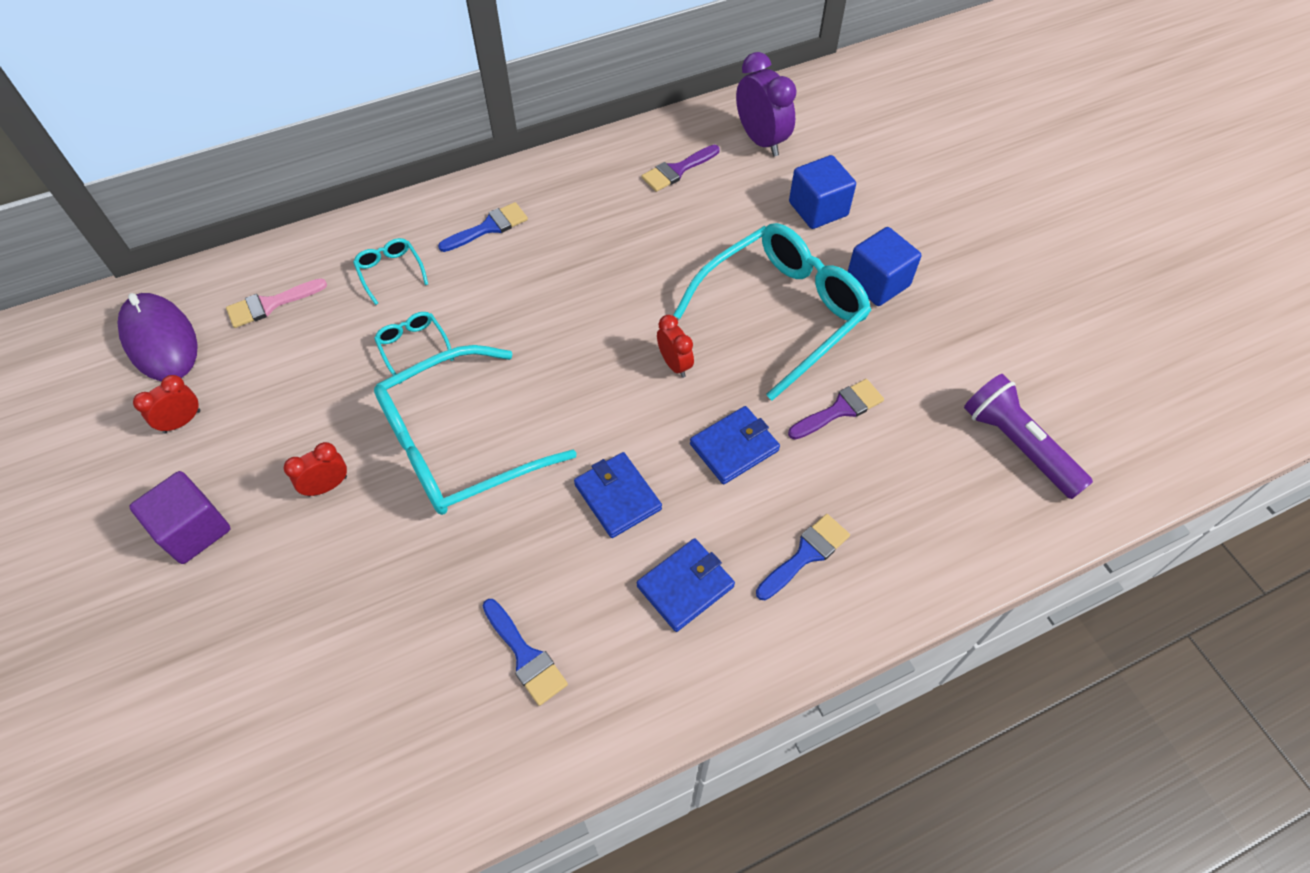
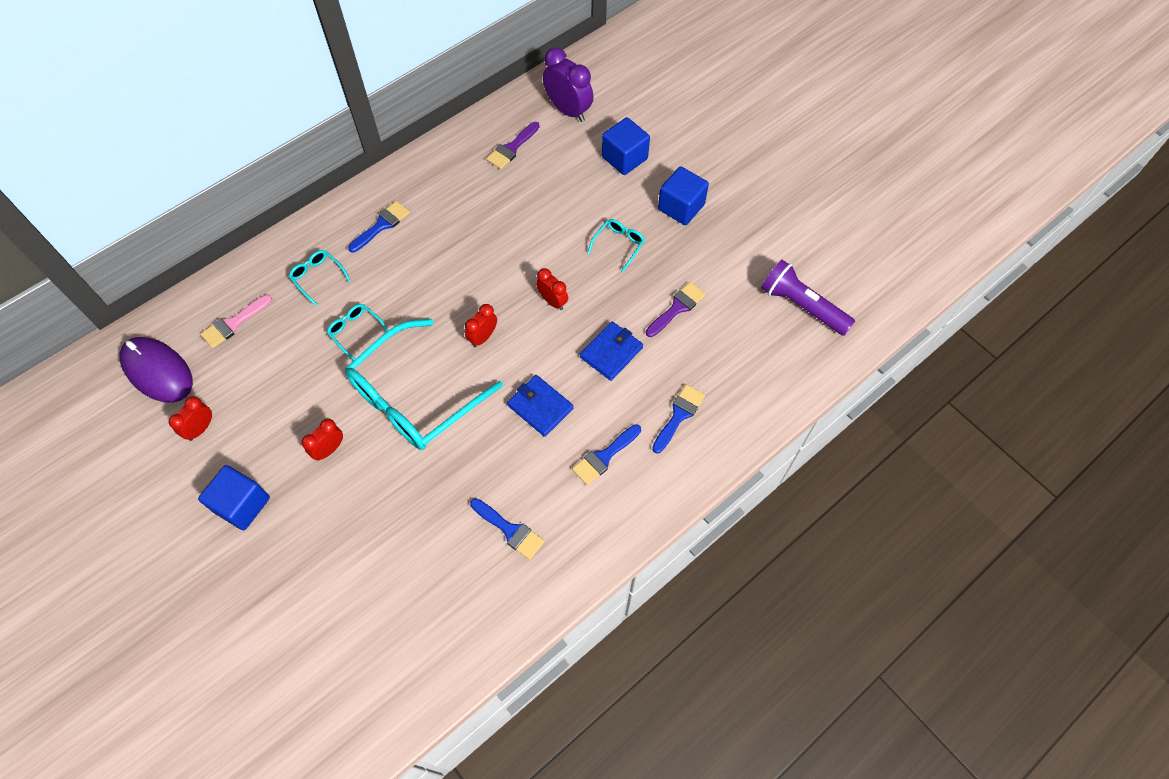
camera: 15 degrees left, 5 degrees up
purple cube [129,471,231,564] -> blue cube [198,465,270,530]
blue wallet [637,538,735,632] -> blue brush [572,424,641,485]
turquoise glasses [673,223,871,401] -> turquoise glasses [587,219,645,272], size x0.41
none -> red clock [465,304,497,347]

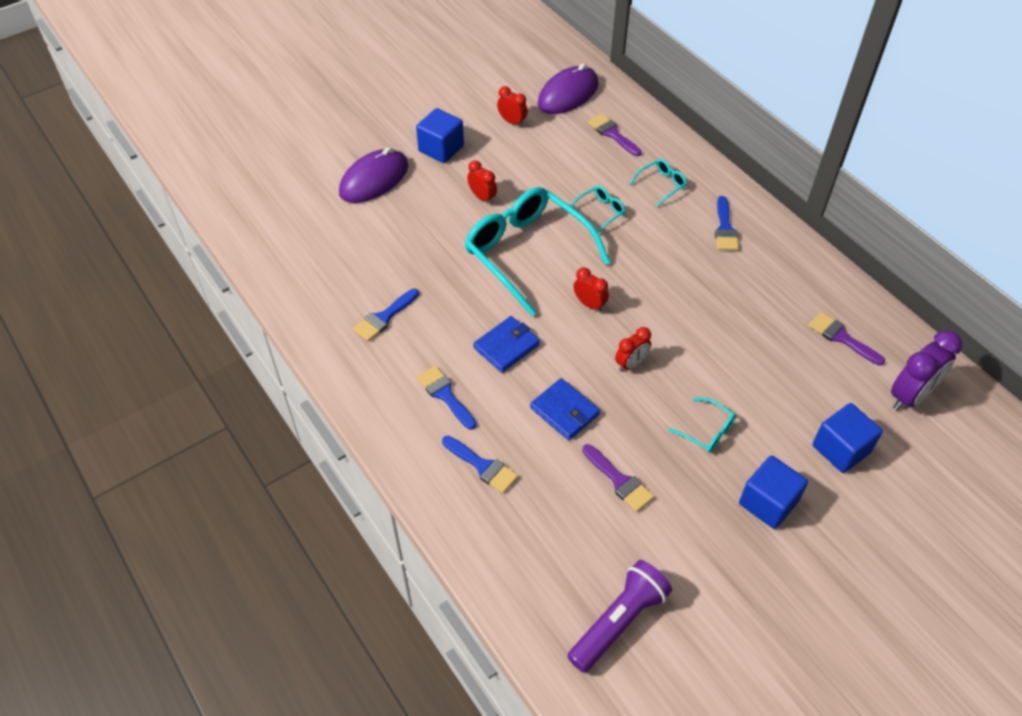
camera: 95 degrees right, 10 degrees down
pink brush [200,295,272,348] -> purple brush [588,114,642,156]
blue brush [348,201,410,253] -> blue brush turned 45 degrees clockwise [715,196,739,250]
none -> purple mouse [339,147,408,203]

